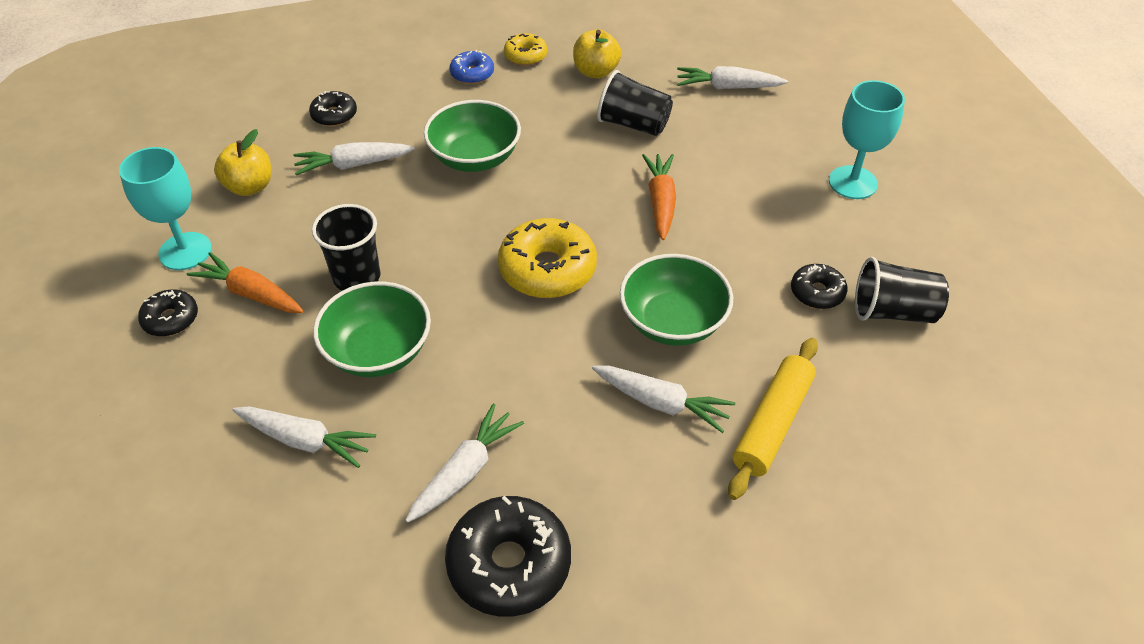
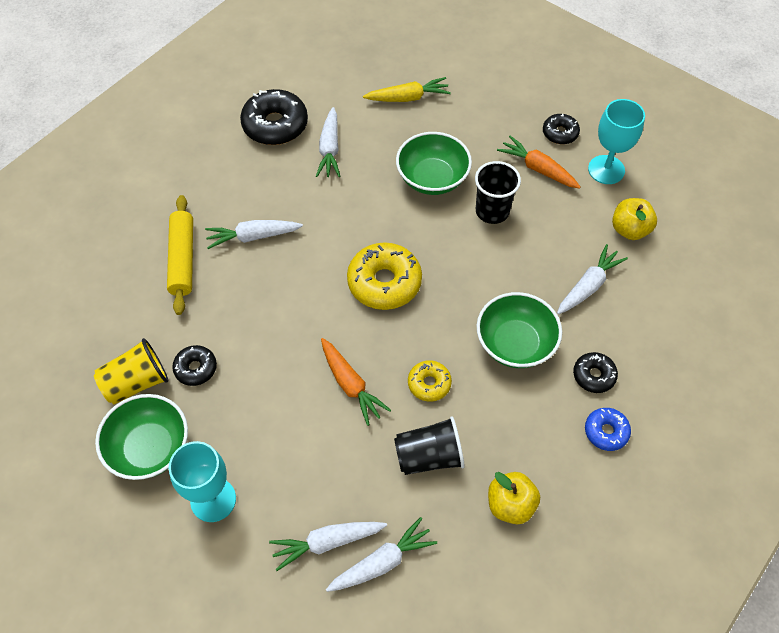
camera: 145 degrees right, 10 degrees up
orange carrot [187,252,304,313] -> orange carrot turned 135 degrees counterclockwise [497,136,581,189]
white carrot [233,406,376,468] -> white carrot moved to [269,522,387,571]
black donut [309,91,357,127] -> black donut moved to [573,352,618,393]
yellow donut [504,33,547,66] -> yellow donut moved to [408,360,452,402]
green bowl [620,254,733,346] -> green bowl moved to [95,394,188,480]
black cup [855,257,949,323] -> yellow cup [94,338,168,404]
none -> yellow carrot [363,77,451,102]

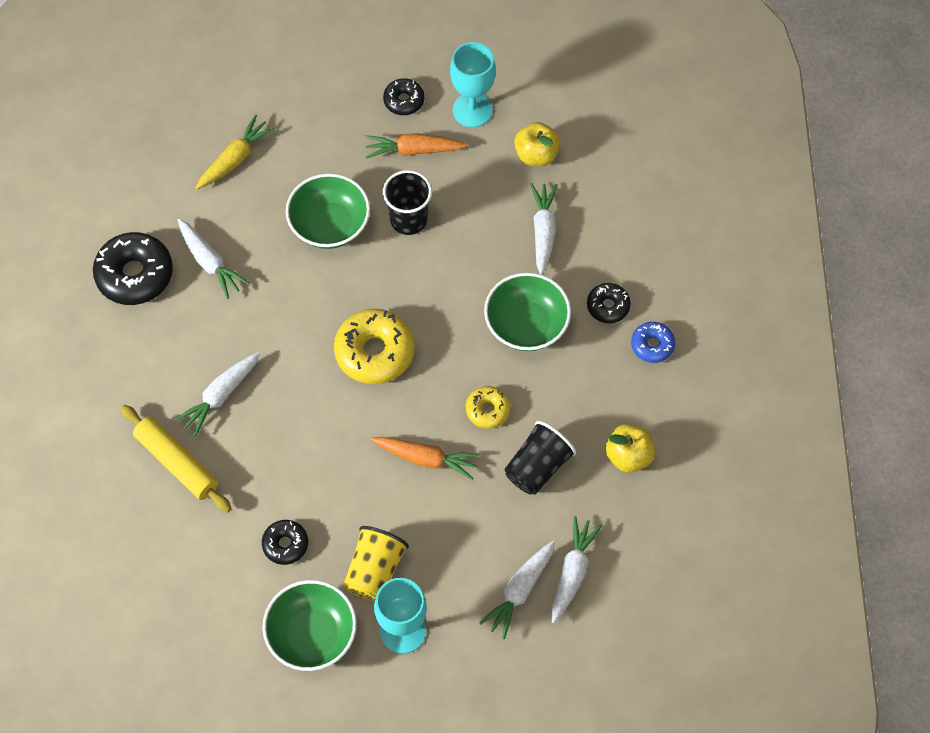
camera: 40 degrees left, 5 degrees up
yellow cup [94,338,168,404] -> yellow cup moved to [344,526,409,601]

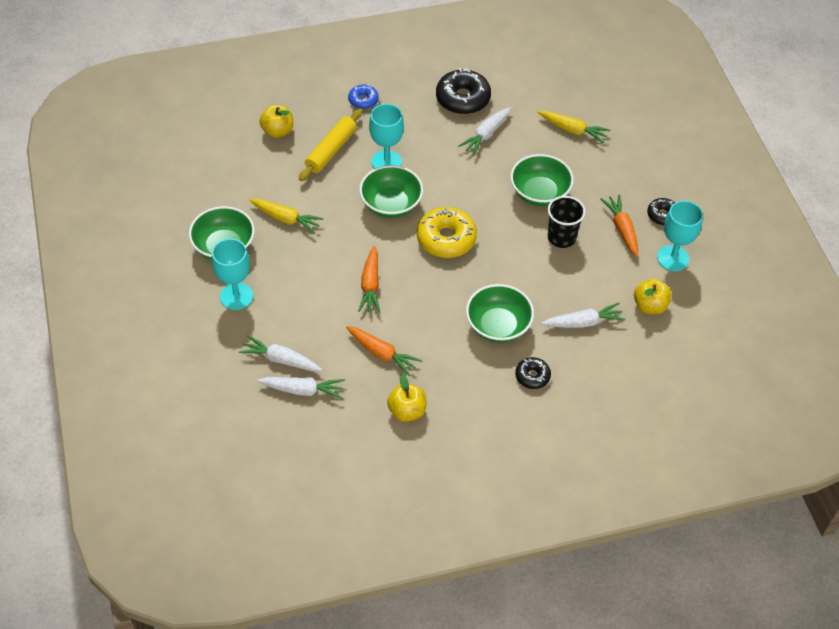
camera: 75 degrees right, 10 degrees down
white carrot [174,352,260,437] -> turquoise goblet [369,104,404,169]
black donut [262,520,308,565] -> yellow carrot [249,199,324,234]
yellow cup [344,526,409,601] -> none
yellow donut [466,386,511,429] -> none
black cup [505,421,576,495] -> orange carrot [346,326,422,376]
blue donut [631,322,676,363] -> blue donut moved to [348,84,379,109]
none -> yellow apple [260,105,293,138]
none -> green bowl [359,165,423,218]

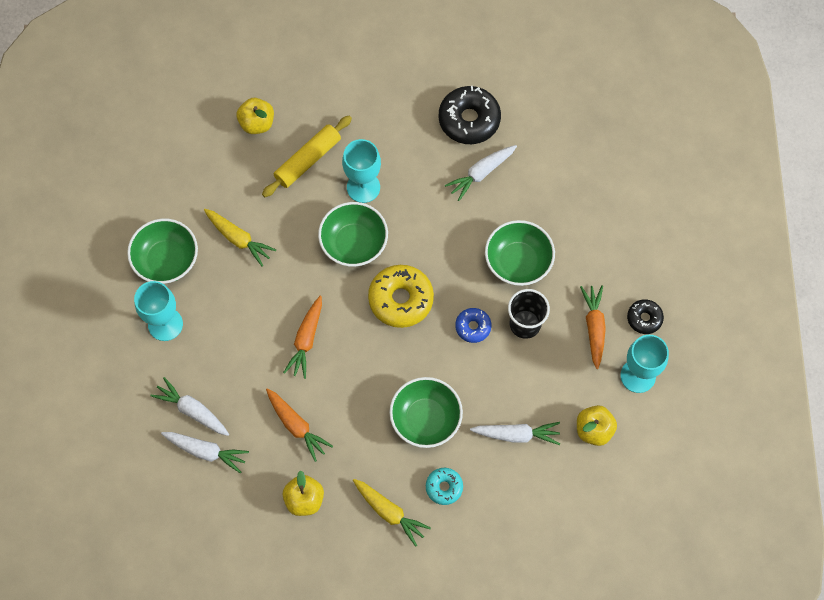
camera: 15 degrees right, 15 degrees up
blue donut [348,84,379,109] -> blue donut moved to [455,308,492,343]
black donut [515,357,551,389] -> turquoise donut [426,468,463,505]
yellow carrot [538,111,610,143] -> yellow carrot moved to [353,479,431,547]

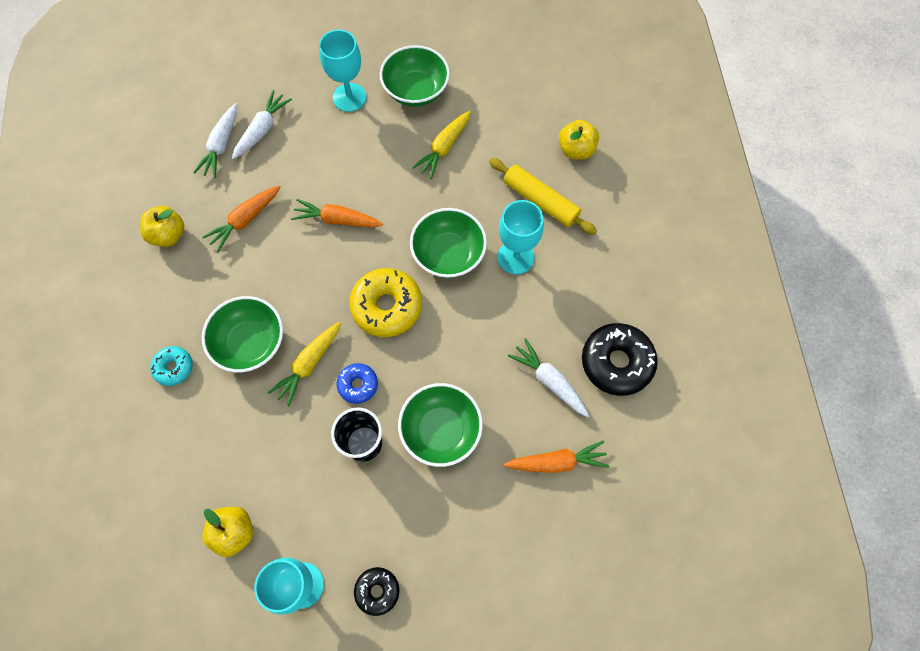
camera: 85 degrees right, 0 degrees up
yellow carrot [353,479,431,547] -> yellow carrot moved to [268,322,341,407]
white carrot [470,422,560,445] -> none
orange carrot [580,285,606,369] -> orange carrot moved to [504,440,609,473]

